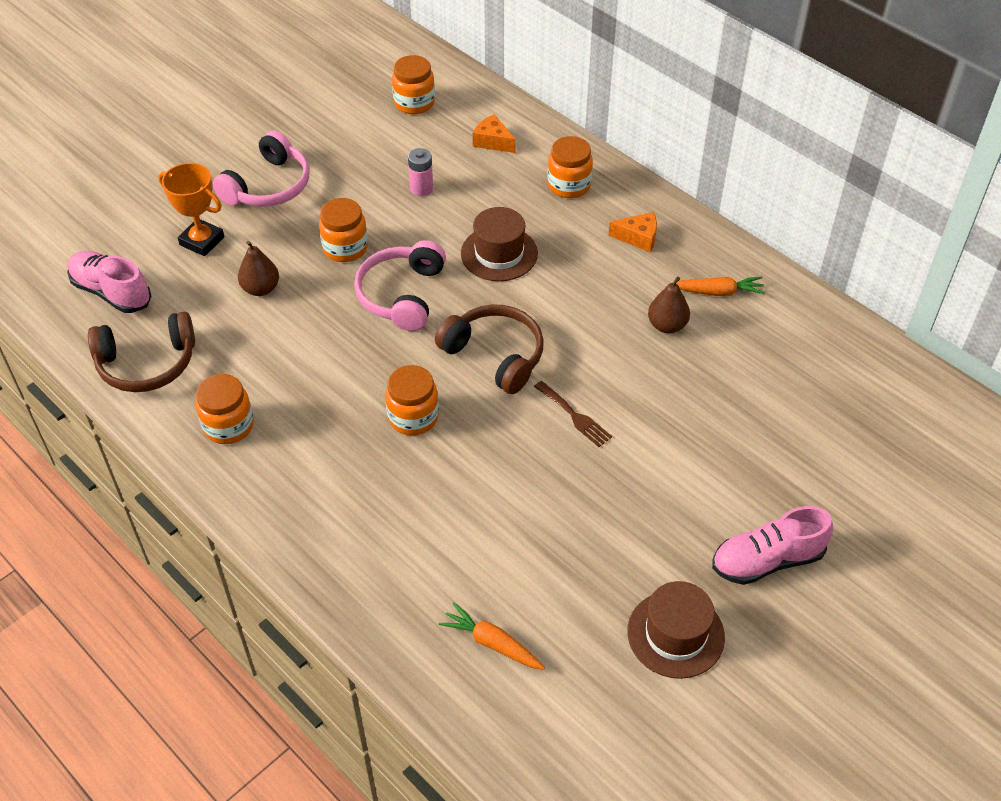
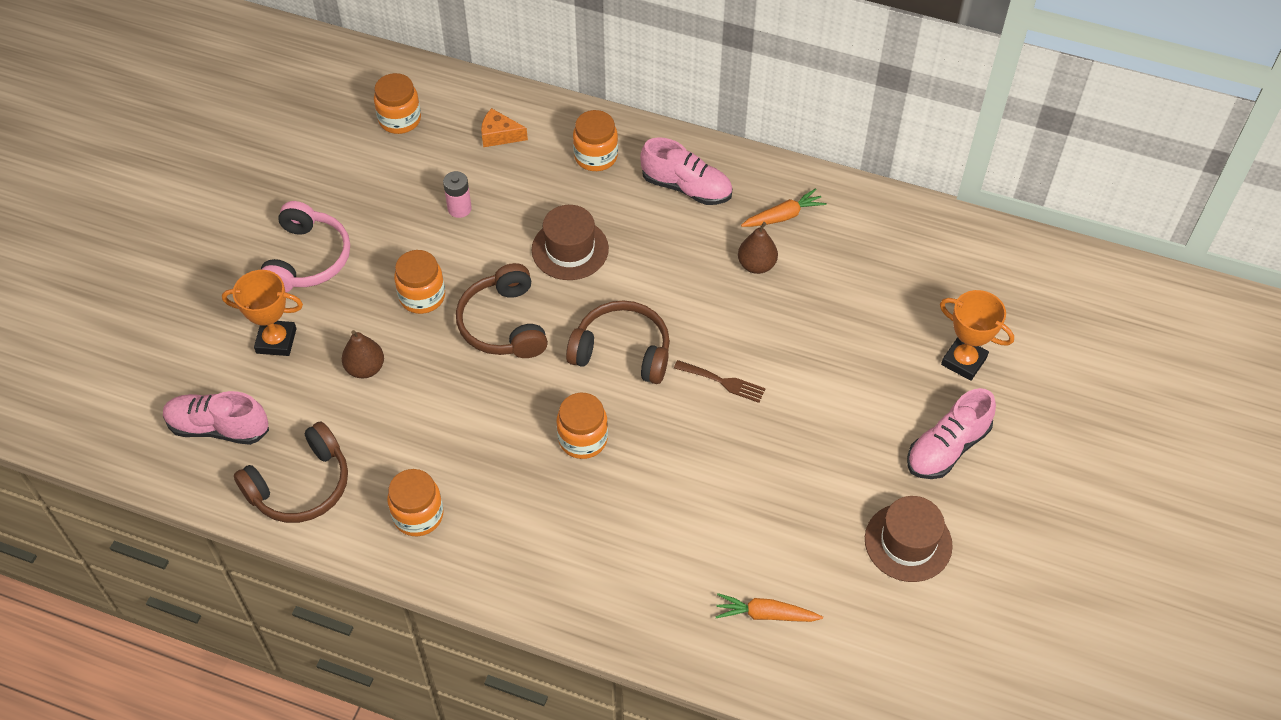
camera: 25 degrees left, 5 degrees up
pink headphones [354,240,446,331] -> brown headphones [456,263,548,358]
orange cheese [608,212,657,252] -> pink shoe [640,137,733,205]
none -> orange trophy [940,290,1014,381]

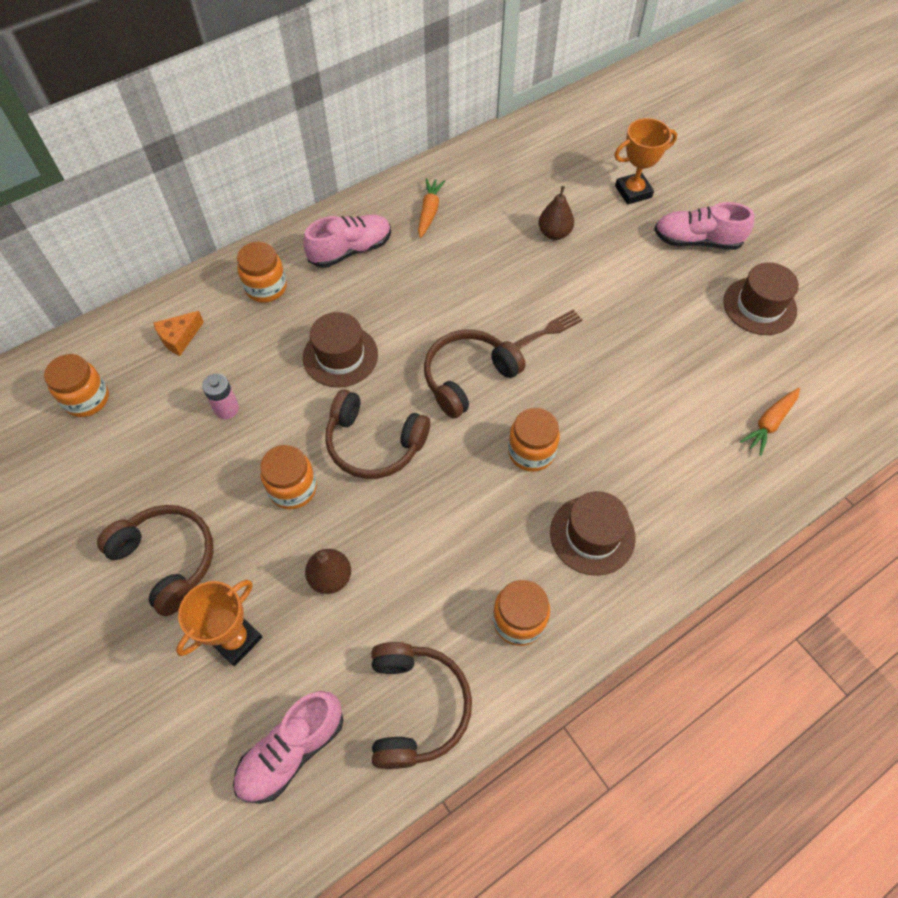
camera: 55 degrees left, 5 degrees up
pink headphones [261,201,350,293] -> brown headphones [97,505,214,616]
brown pear [738,222,778,274] -> brown pear moved to [539,186,574,240]
pink shoe [907,388,996,479] -> pink shoe turned 105 degrees clockwise [654,202,754,250]
none -> brown hat [550,491,636,576]

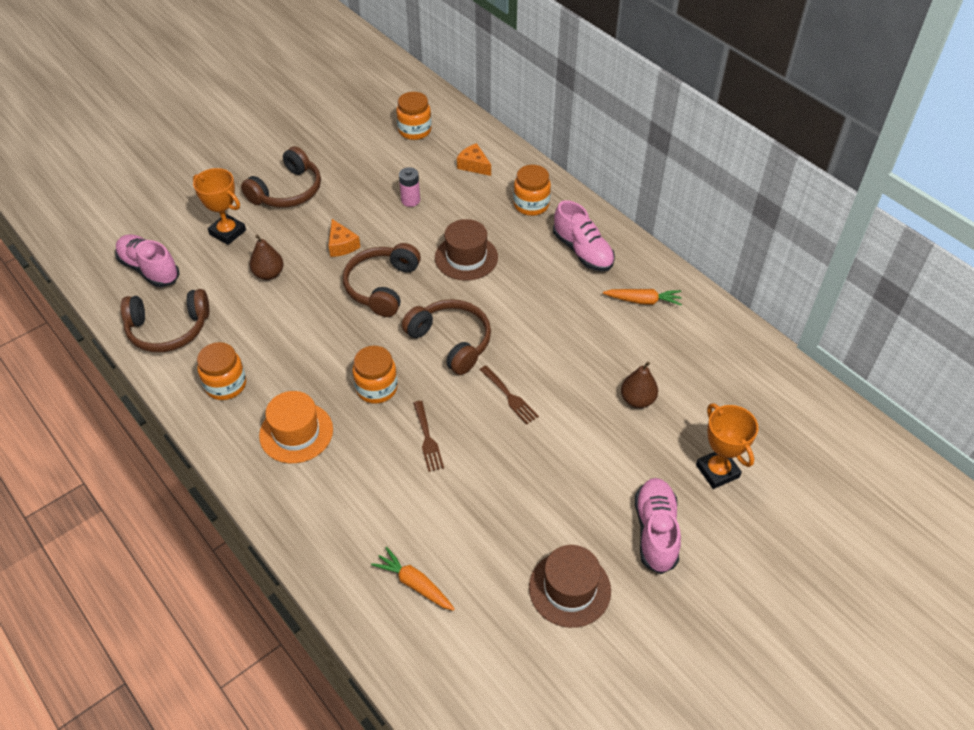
camera: 85 degrees right, 10 degrees down
orange jar [260,445,317,509] -> orange cheese [329,219,360,257]
brown hat [550,491,636,576] -> orange hat [259,391,333,463]
none -> brown fork [413,401,444,472]

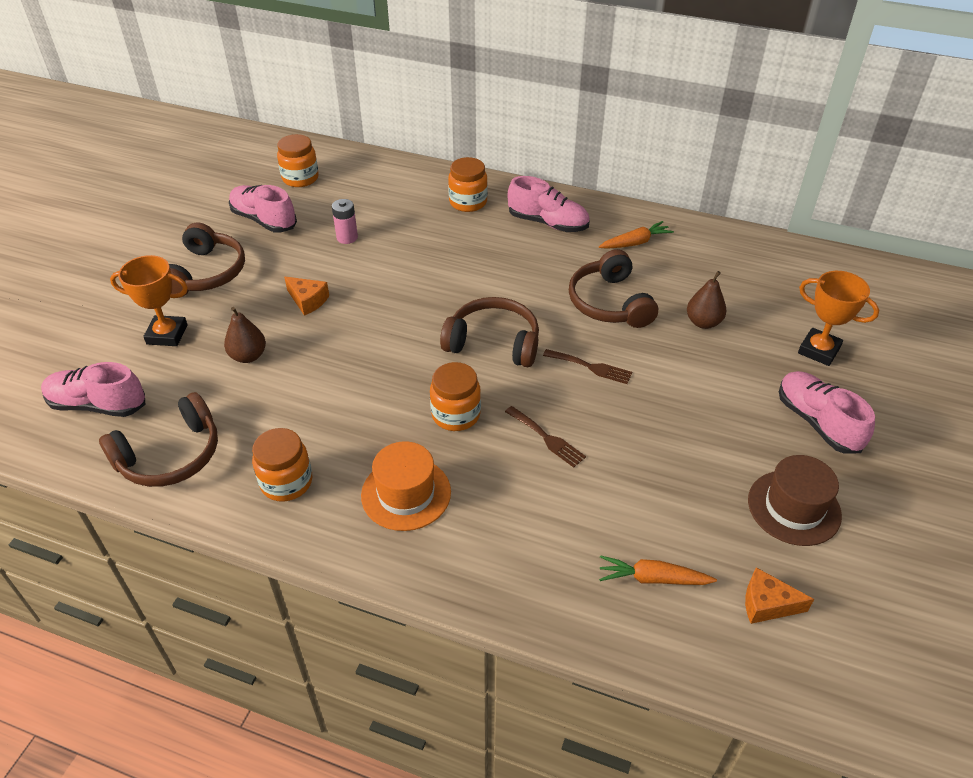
camera: 30 degrees left, 5 degrees down
brown headphones [343,243,421,317] -> brown headphones moved to [569,249,658,328]
brown hat [435,219,498,281] -> none
orange cheese [457,143,491,176] -> orange cheese moved to [745,567,814,624]
none -> pink shoe [229,185,297,233]

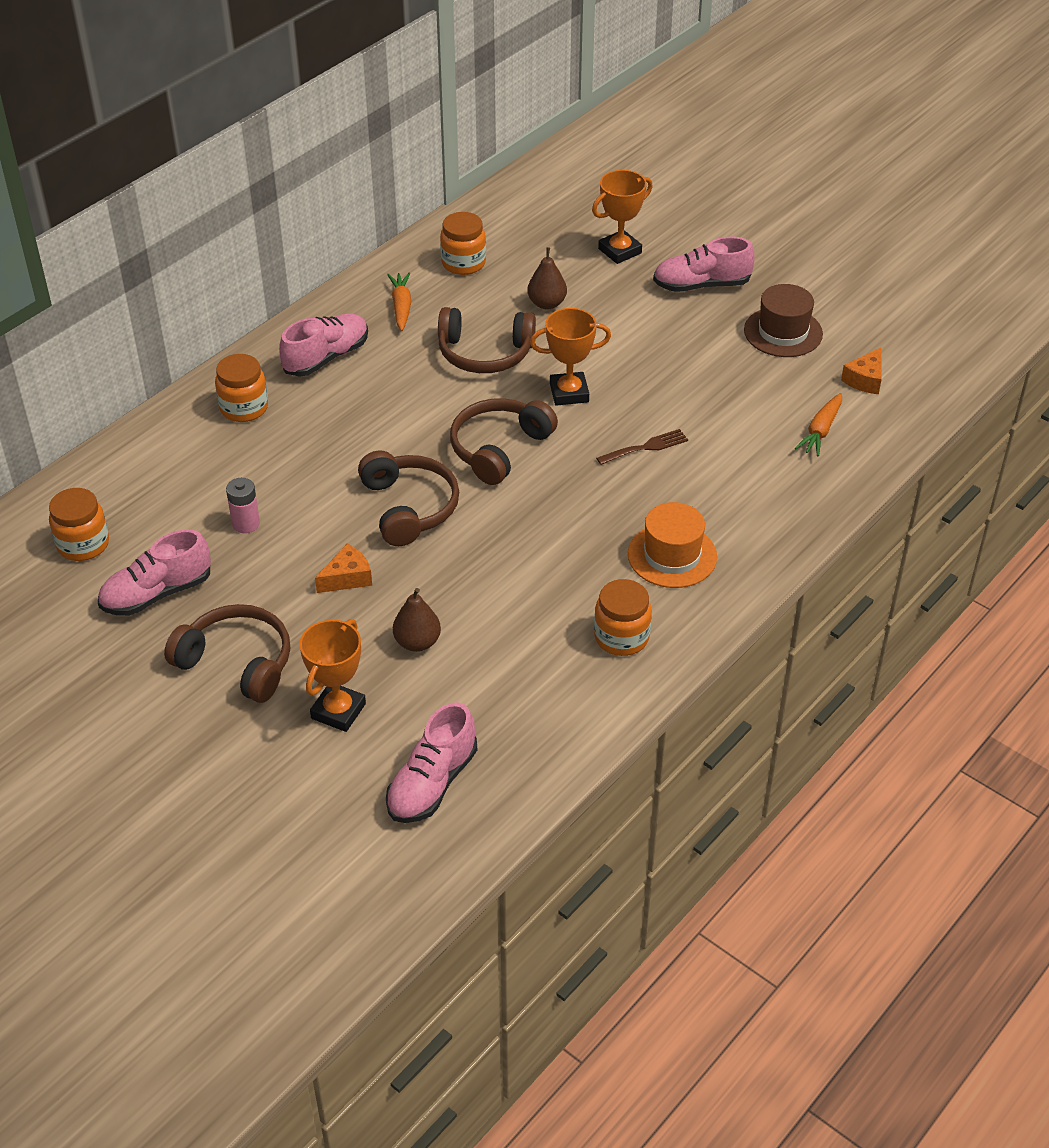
camera: 70 degrees left, 0 degrees up
brown headphones [99,392,218,487] -> brown headphones moved to [358,450,459,546]
orange jar [430,362,481,431] -> orange jar moved to [440,212,486,275]
brown fork [543,349,632,384] -> orange trophy [530,308,611,406]

